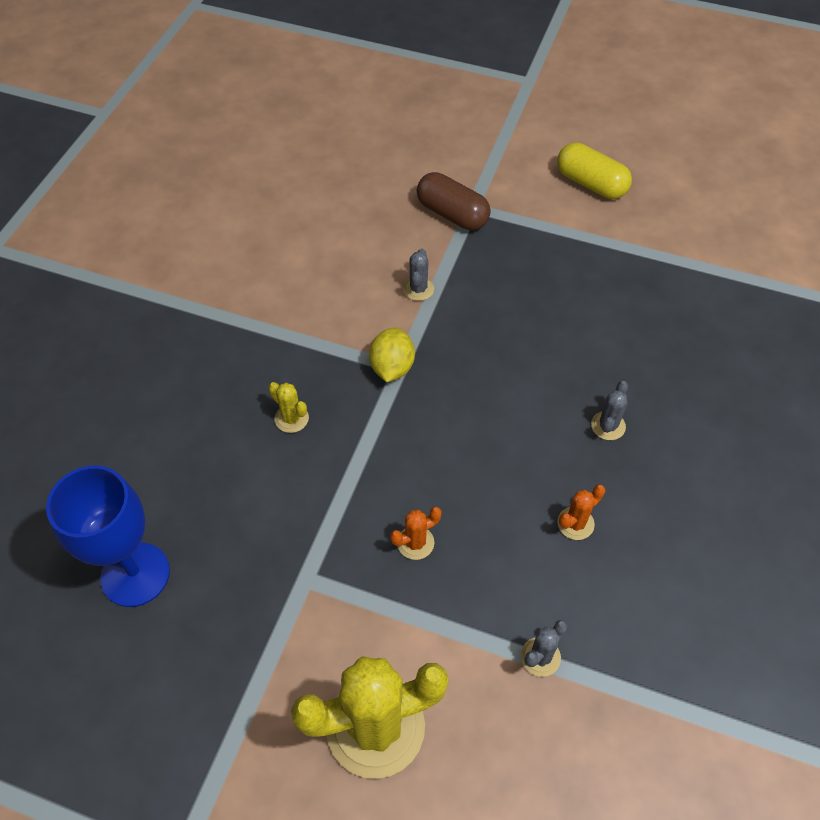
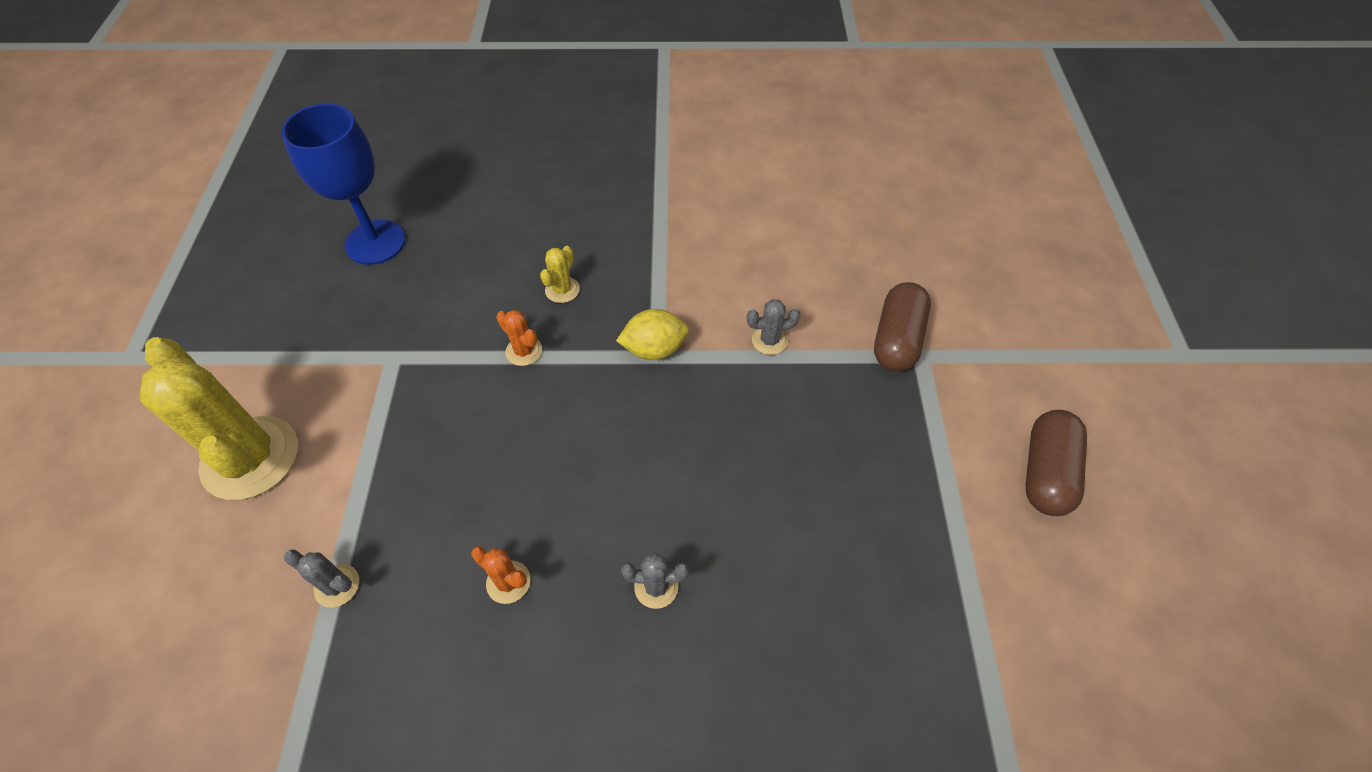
camera: 70 degrees right, 0 degrees up
orange cactus [390,507,442,560] -> orange cactus moved to [496,310,542,366]
yellow capsule [557,142,632,199] -> brown capsule [1025,410,1087,516]

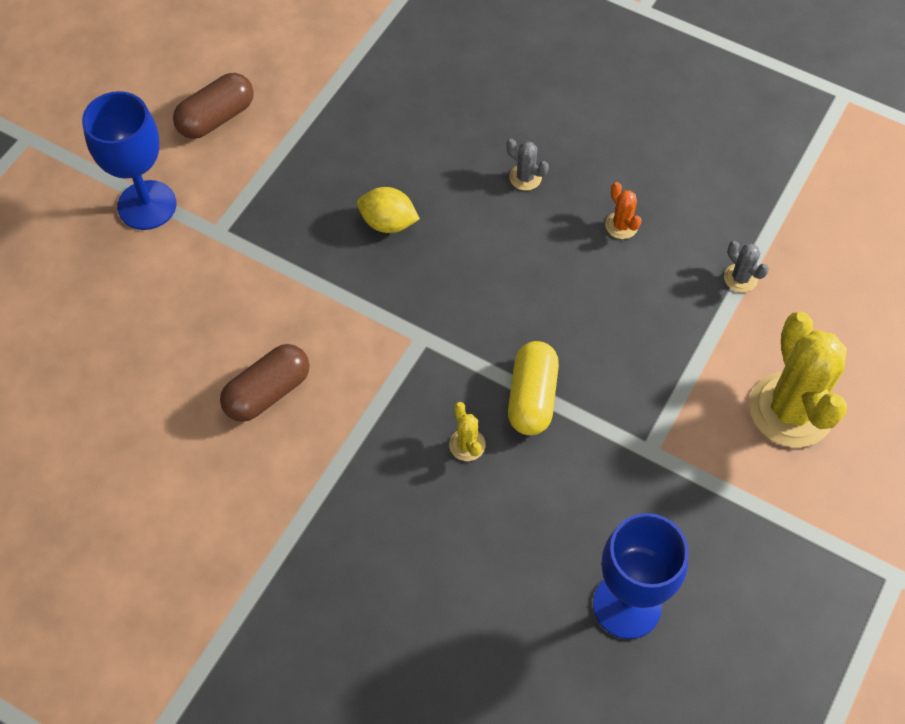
camera: 150 degrees left, 5 degrees up
orange cactus [496,310,542,366] -> yellow capsule [508,341,559,435]
yellow cactus [540,246,580,303] -> yellow cactus turned 75 degrees counterclockwise [449,402,485,461]
yellow lemon [616,309,689,360] -> yellow lemon moved to [357,187,420,233]
grey cactus [747,299,800,355] -> none
brown capsule [874,282,931,372] -> brown capsule moved to [220,344,309,422]
none -> blue goblet [82,91,176,230]

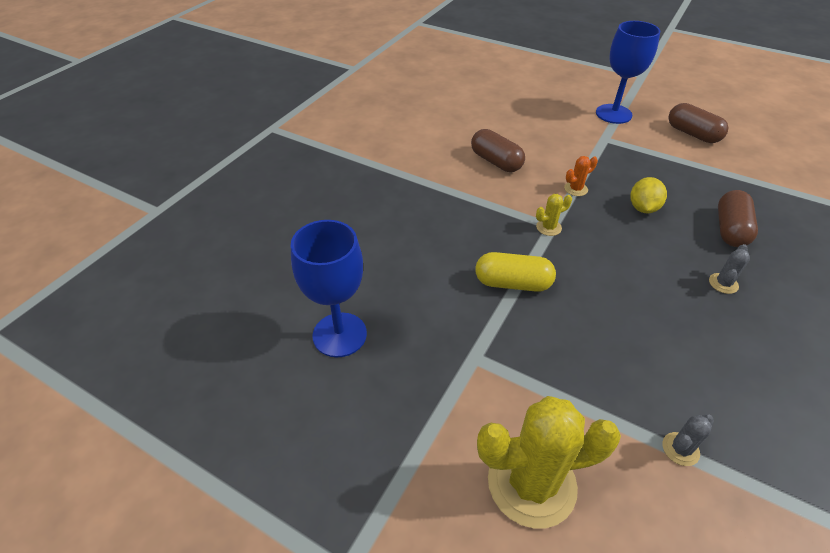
camera: 90 degrees right, 15 degrees down
yellow cactus [449,402,485,461] -> yellow cactus moved to [536,194,572,236]
orange cactus [605,182,642,239] -> orange cactus moved to [564,156,598,196]
none -> brown capsule [718,190,758,247]

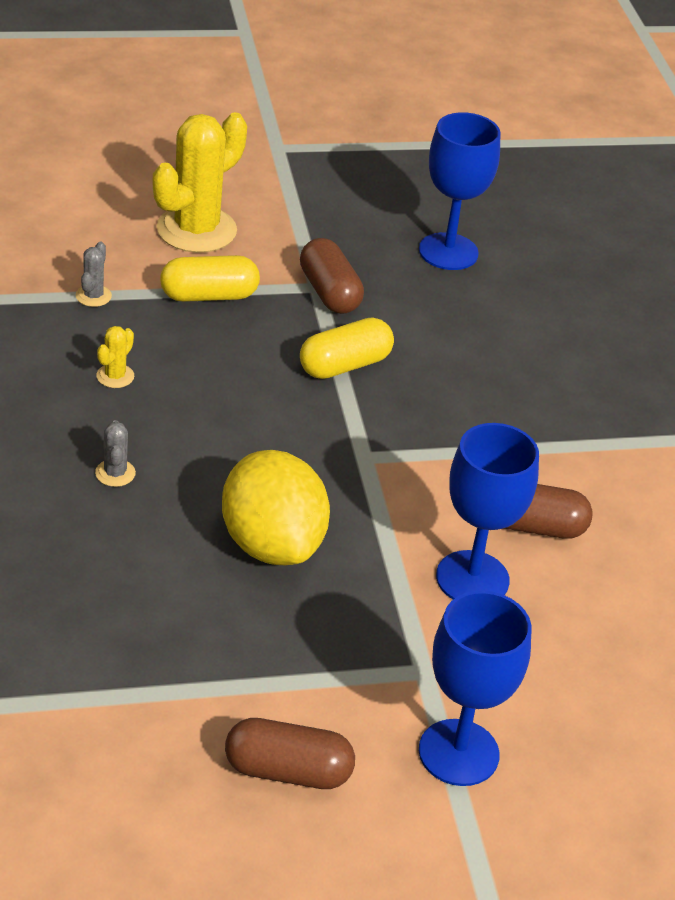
camera: 135 degrees right, 5 degrees down
yellow cactus [536,194,572,236] -> yellow cactus moved to [96,326,134,388]
orange cactus [564,156,598,196] -> none
yellow lemon [630,177,667,213] -> yellow lemon [222,450,330,565], size x1.86
brown capsule [718,190,758,247] -> brown capsule moved to [300,238,364,314]
none -> yellow capsule [160,255,260,302]
none -> blue goblet [436,423,539,599]

